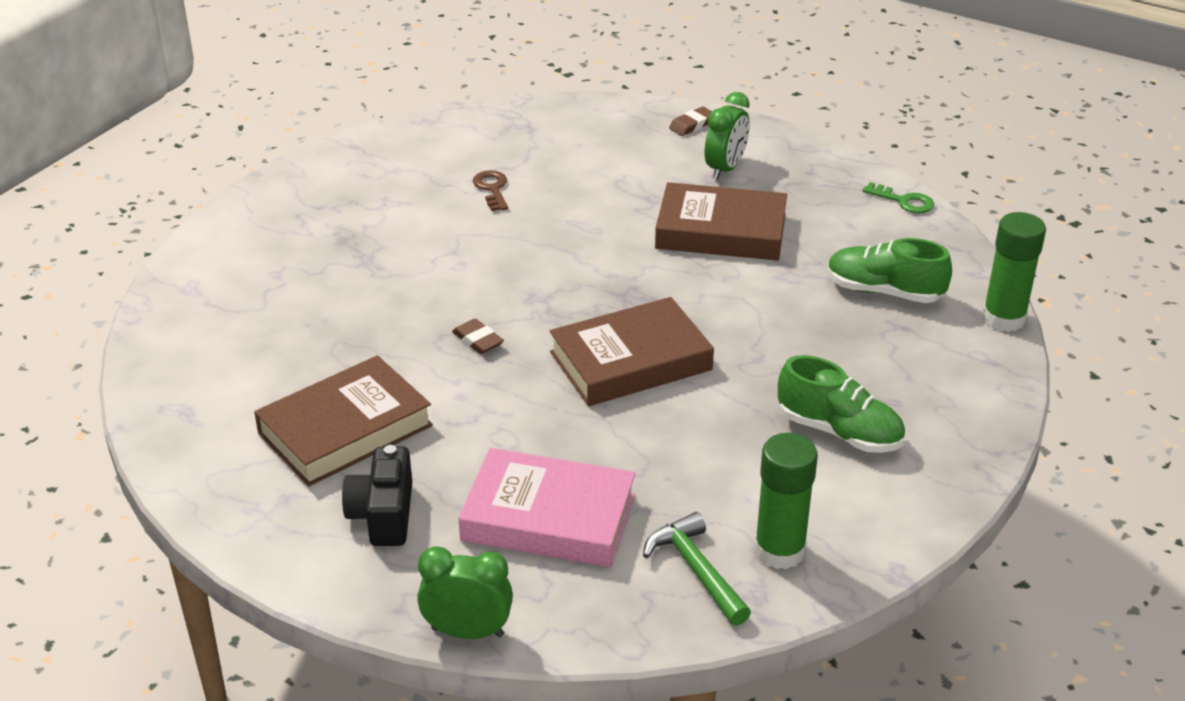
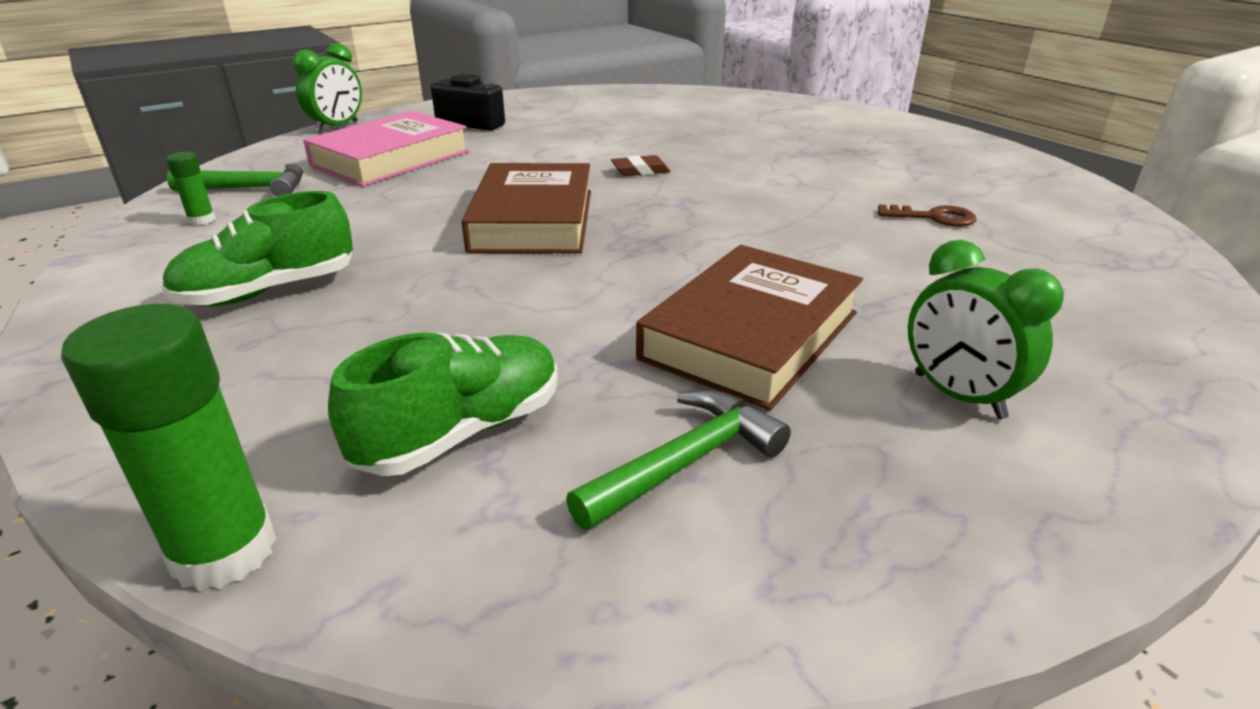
camera: 115 degrees right, 5 degrees down
brown book [254,355,433,486] -> none
brown eraser [669,107,712,136] -> none
green glue stick [754,433,818,569] -> green glue stick [166,152,216,225], size x0.49
green key [863,182,934,213] -> none
none -> green hammer [566,390,791,530]

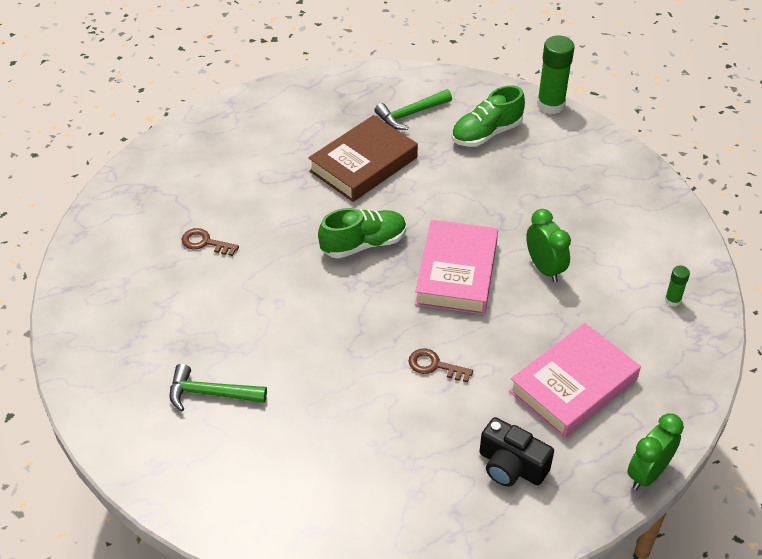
camera: 170 degrees left, 15 degrees up
green shoe [162,191,353,306] -> green shoe moved to [318,208,406,259]
green hammer [167,164,303,196] -> green hammer moved to [170,364,267,412]
brown book [462,163,591,253] -> pink book [415,220,498,315]
brown eraser [611,155,670,176] -> none
green clock [908,240,1064,419] -> green clock moved to [526,209,571,283]
none -> brown key [409,349,473,383]

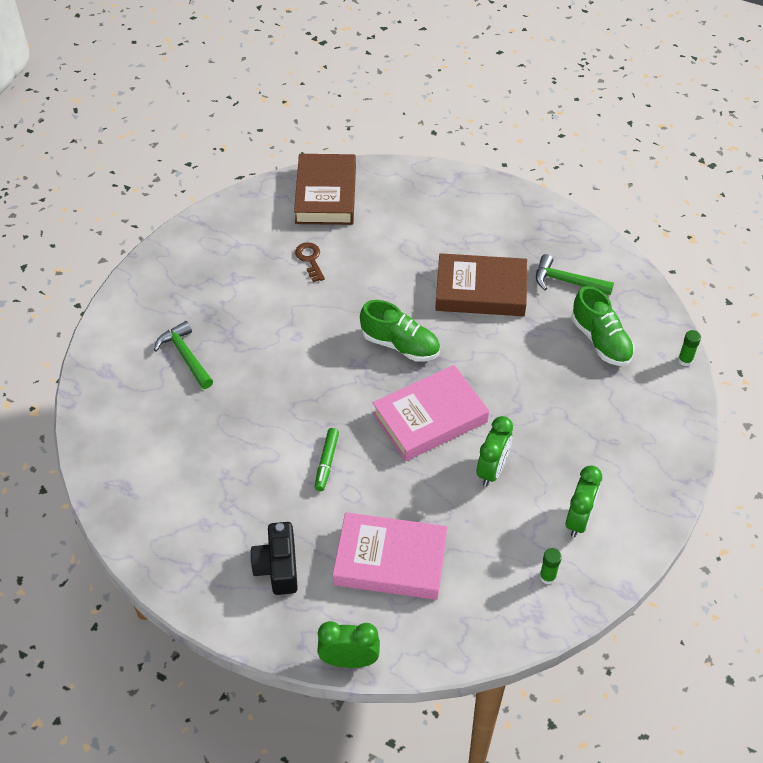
camera: 50 degrees right, 5 degrees up
brown key [409,349,473,383] -> green marker [315,428,339,491]
green shoe [451,85,525,147] -> green shoe turned 135 degrees counterclockwise [572,286,635,366]
green glue stick [537,36,575,114] -> green glue stick [678,330,701,366], size x0.49
none -> brown book [294,154,356,225]
none -> green clock [566,466,602,537]

